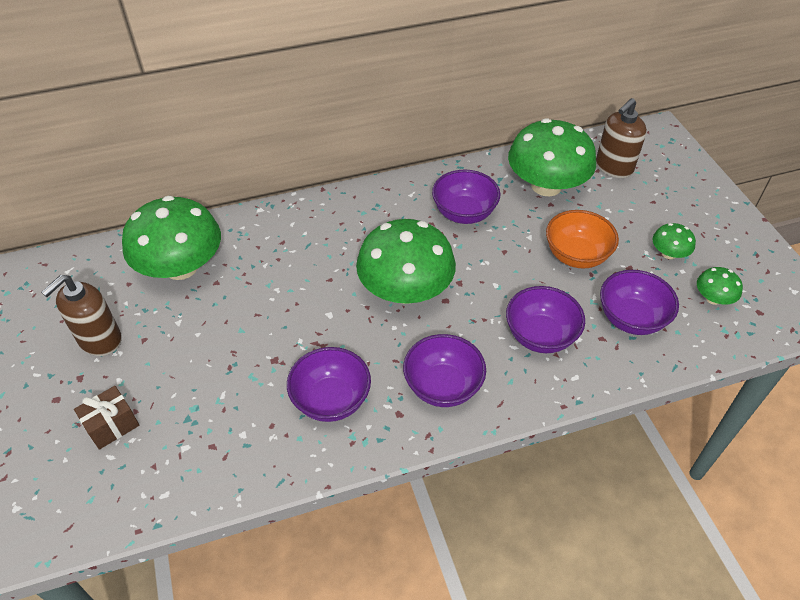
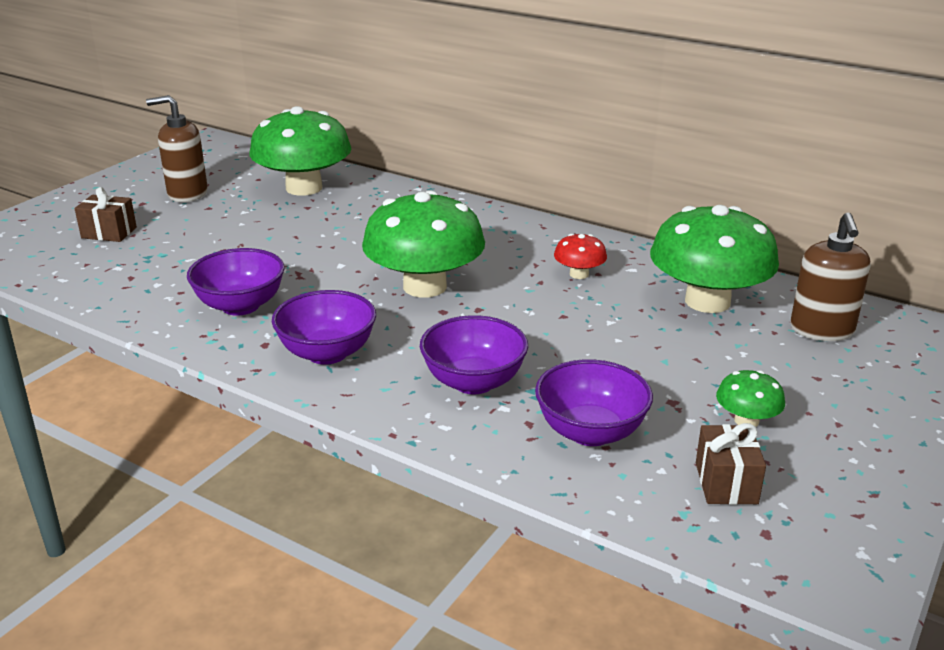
camera: 50 degrees right, 20 degrees down
purple bowl [432,170,501,224] -> red mushroom [554,234,607,279]
orange bowl [546,210,619,269] -> none
brown soap dispenser [596,98,647,178] -> brown soap dispenser turned 90 degrees counterclockwise [790,213,871,341]
green mushroom [697,267,743,305] -> brown gift [696,423,766,505]

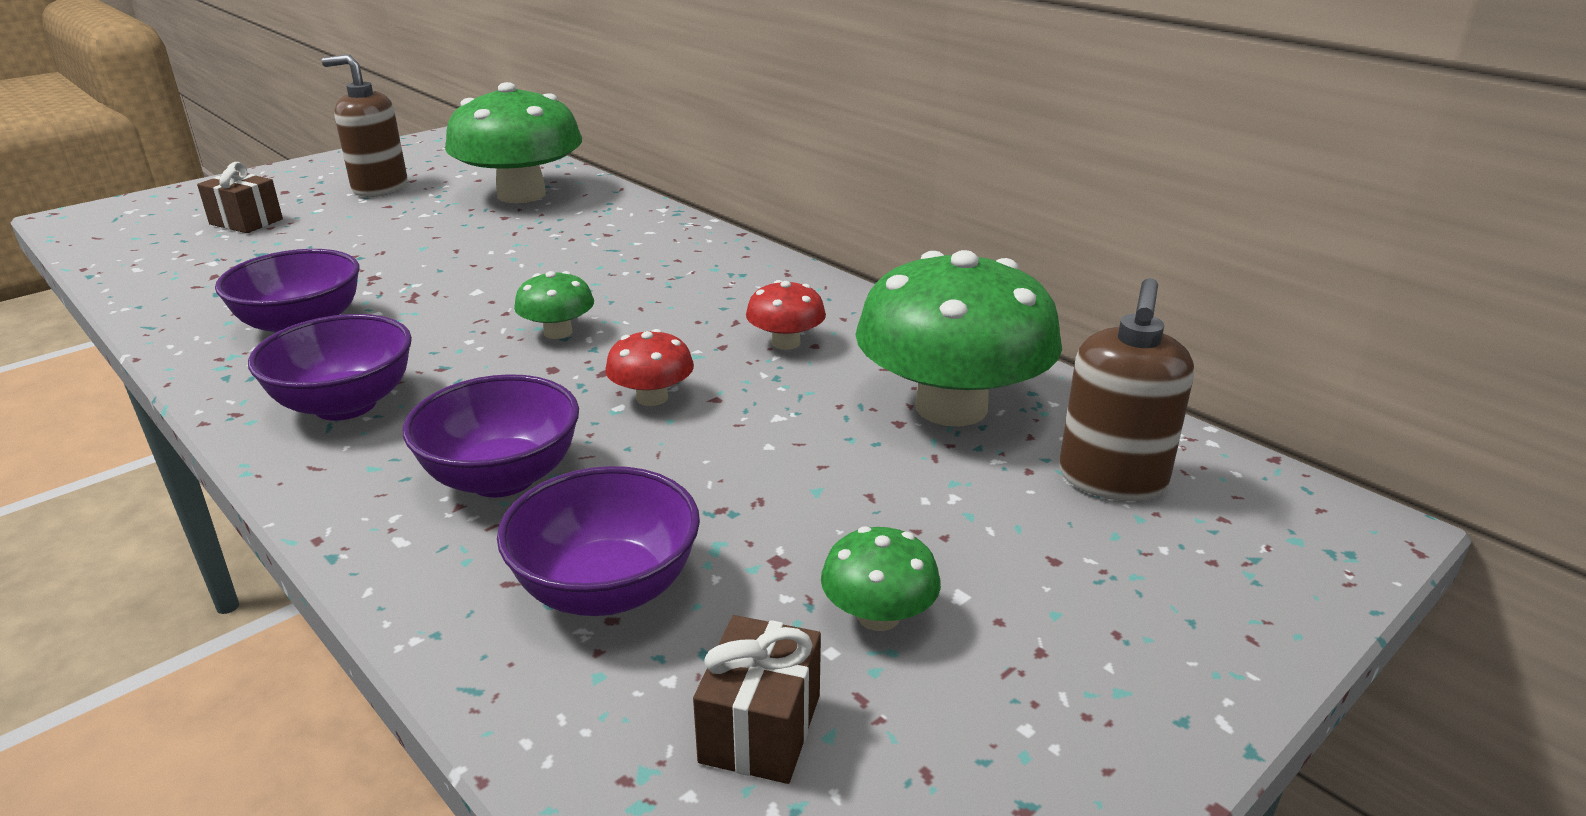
camera: 15 degrees right, 0 degrees up
green mushroom [362,191,485,298] -> green mushroom [514,271,594,339], size x0.45
none -> red mushroom [605,329,694,406]

